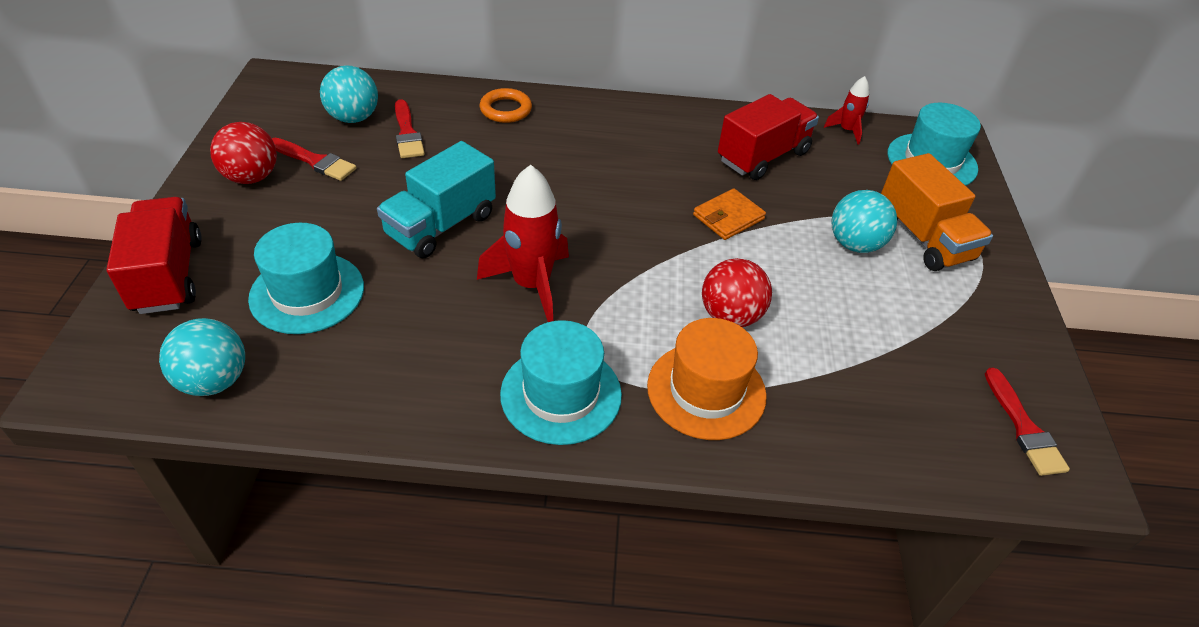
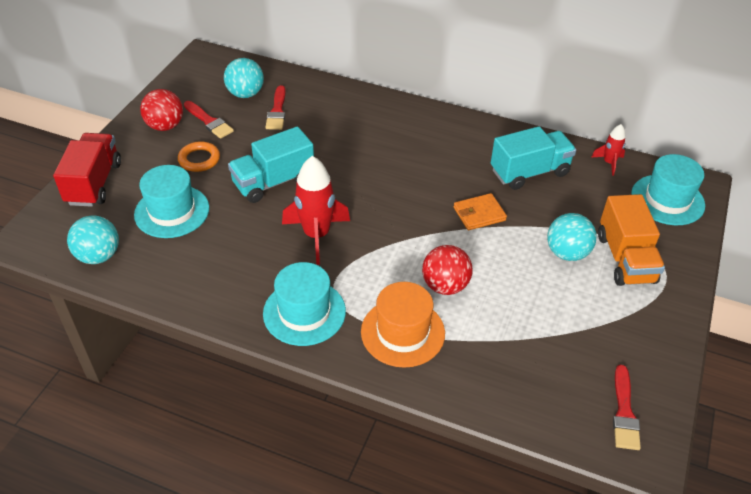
camera: 20 degrees right, 0 degrees up
orange ring [480,88,532,123] -> orange ring moved to [178,141,220,172]
red truck [718,94,819,180] -> turquoise truck [491,126,576,190]

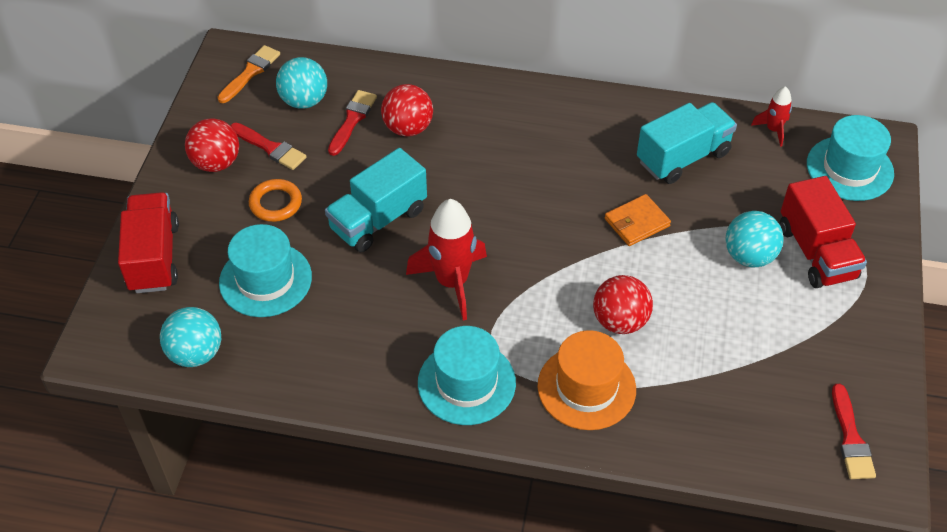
camera: 10 degrees left, 5 degrees up
red brush [265,85,285,130] -> red brush turned 150 degrees counterclockwise [328,90,377,156]
orange truck [598,194,665,286] -> red truck [780,176,867,288]
none -> orange brush [218,45,280,103]
none -> red ball [381,84,433,136]

